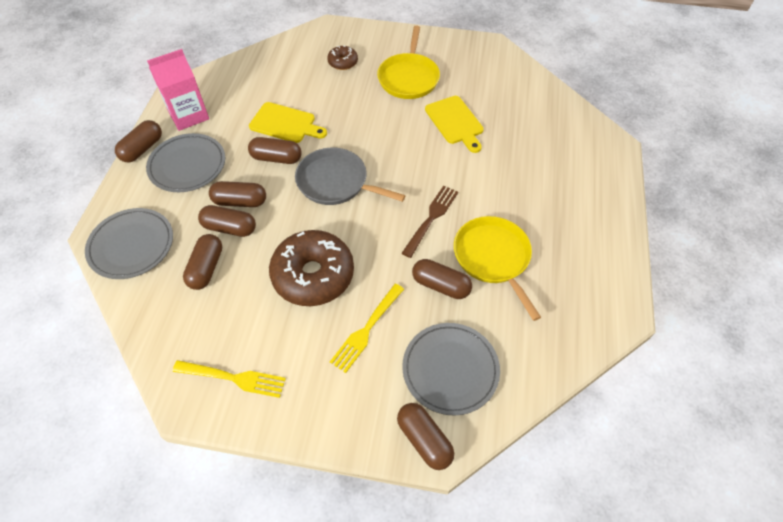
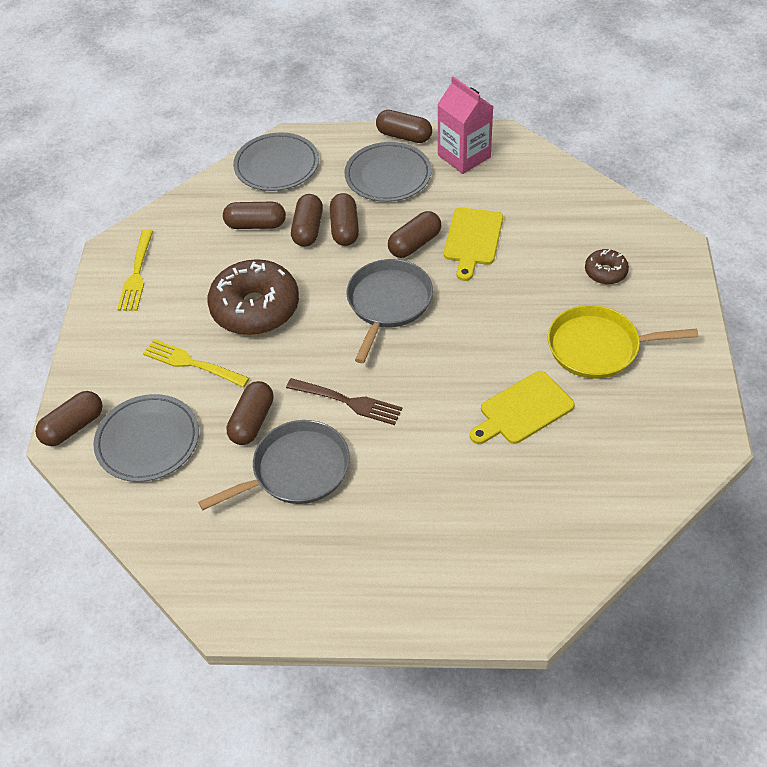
camera: 85 degrees right, 5 degrees down
brown capsule [248,137,302,164] -> brown capsule turned 45 degrees clockwise [388,211,441,258]
yellow pan [454,216,541,321] -> grey pan [198,420,350,511]

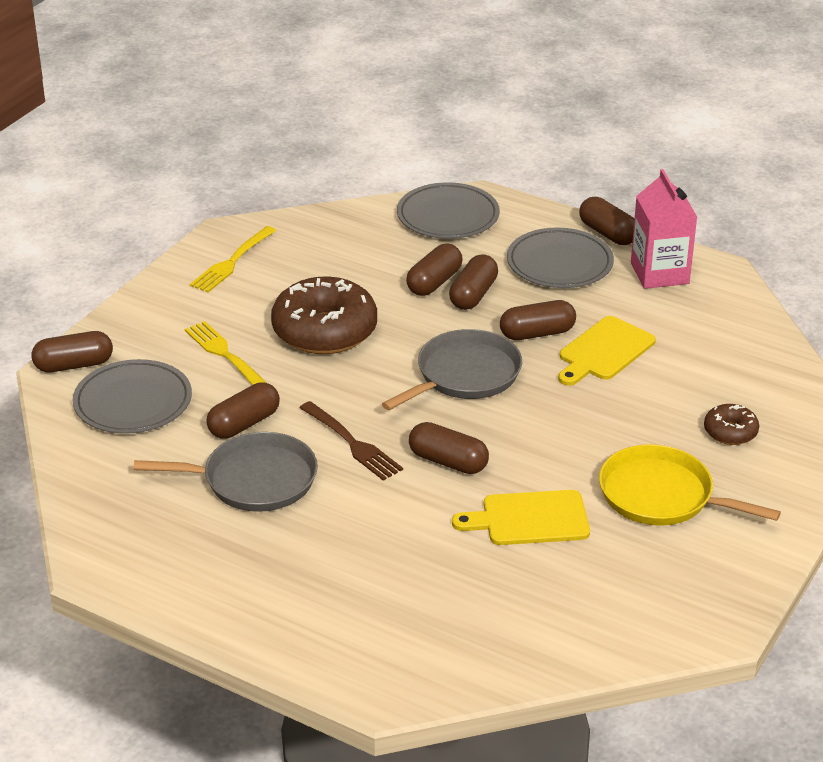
camera: 25 degrees right, 15 degrees down
brown capsule [223,202,286,229] -> brown capsule moved to [409,422,489,474]

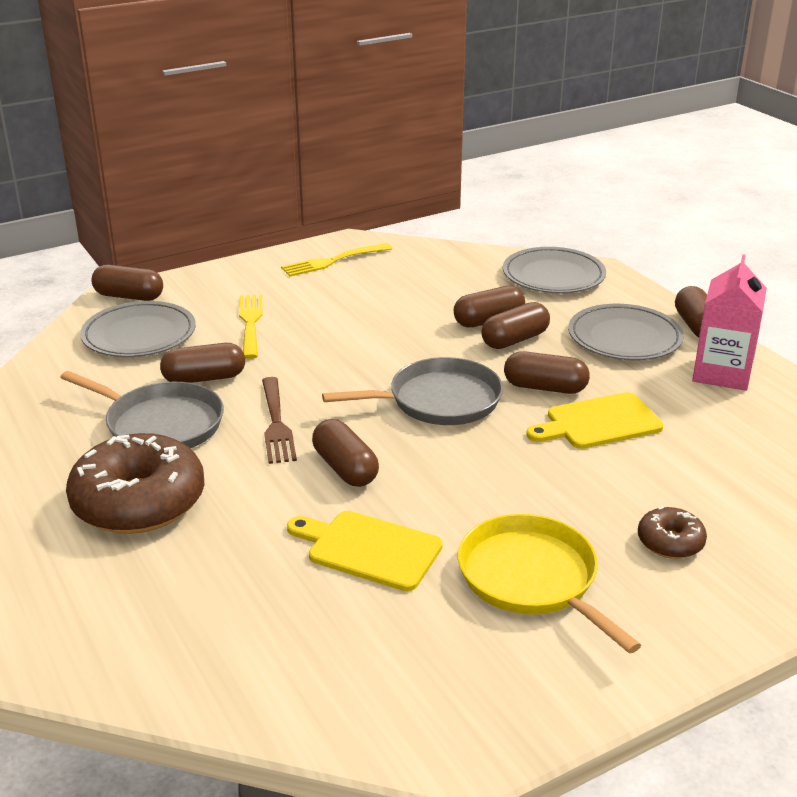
camera: 30 degrees right, 5 degrees down
brown donut [271,277,377,354] -> brown donut moved to [66,433,204,534]

